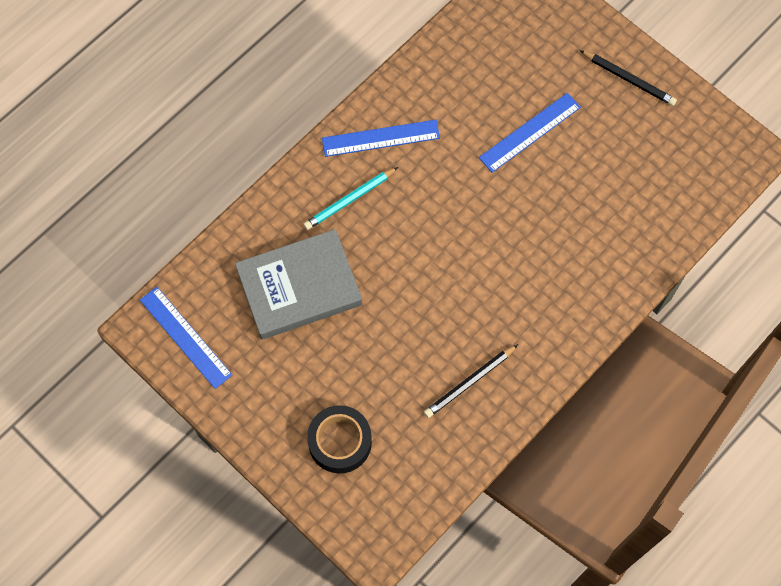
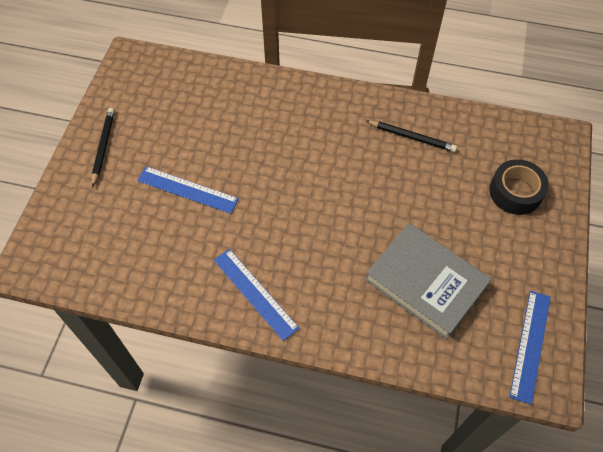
camera: 120 degrees left, 10 degrees down
turquoise pencil [303,167,398,230] -> none

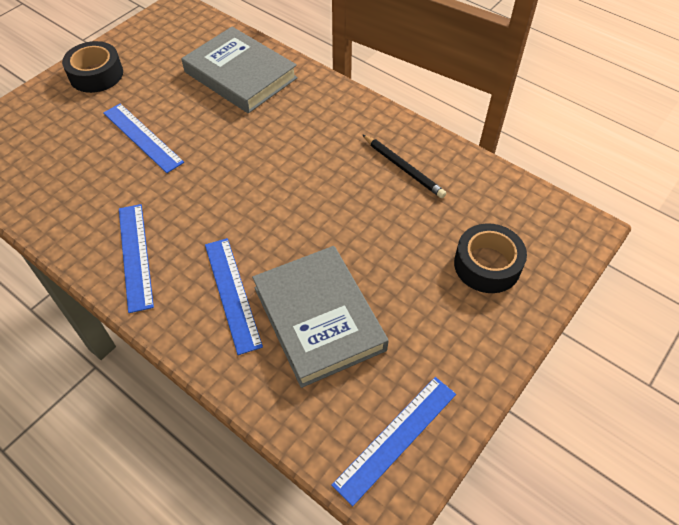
camera: 25 degrees right, 5 degrees down
black pencil [92,108,115,187] -> black tape [62,41,123,93]
none -> grey book [182,27,298,113]
none -> blue ruler [205,238,263,355]

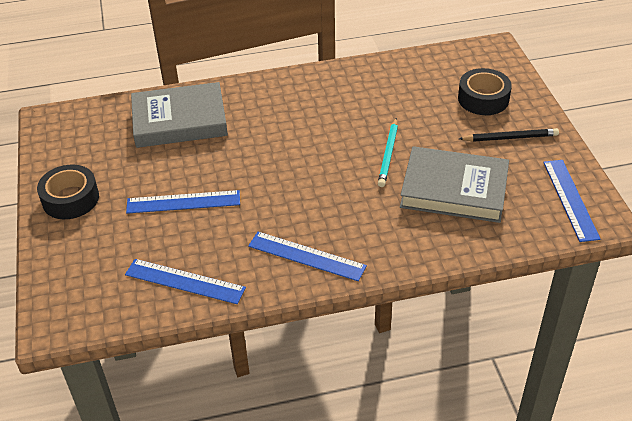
camera: 50 degrees left, 10 degrees down
blue ruler [205,238,263,355] -> blue ruler moved to [125,259,246,304]
black pencil [362,134,446,198] -> black pencil moved to [459,128,559,142]
none -> turquoise pencil [378,118,398,187]

